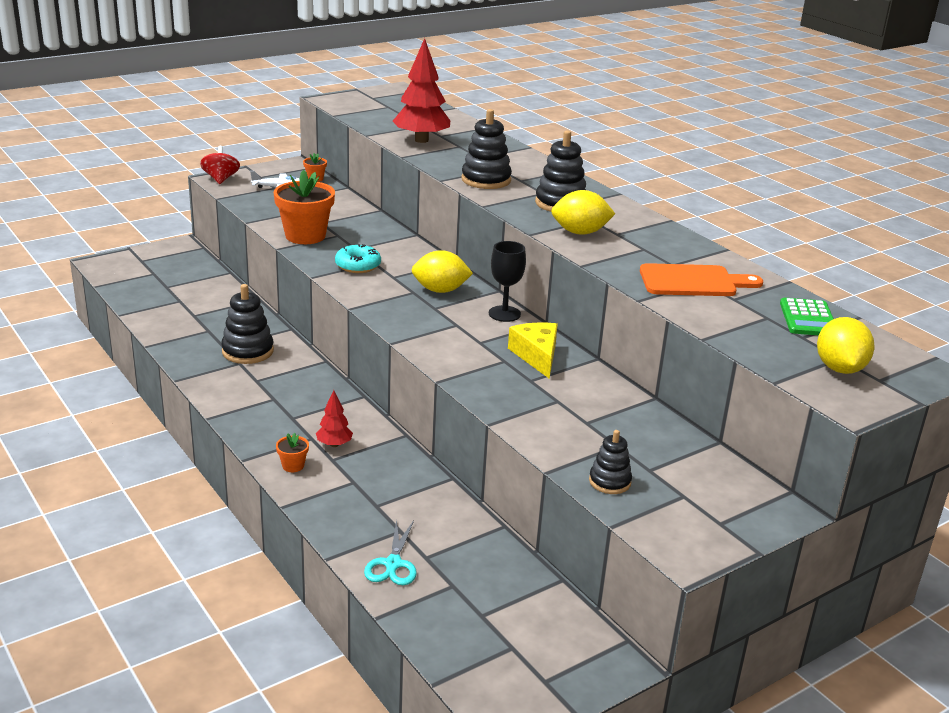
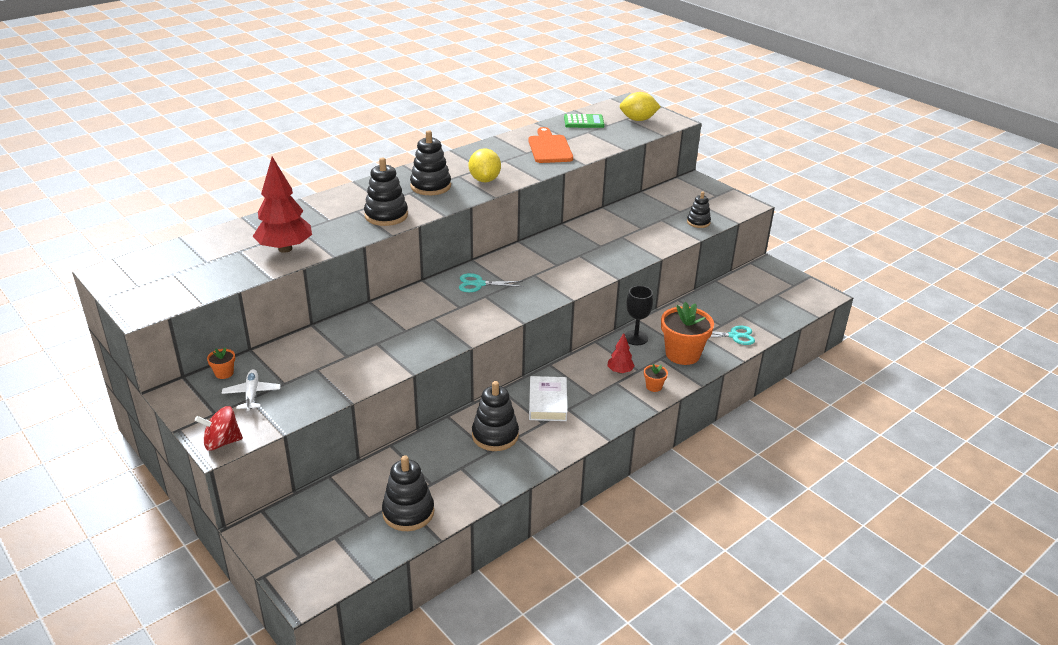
camera: 95 degrees left, 5 degrees up
orange flower pot [273,170,335,244] -> orange flower pot moved to [661,302,714,365]
turquoise donut [335,244,381,273] -> none
yellow lemon [412,250,473,293] -> turquoise scissors [459,273,523,292]
black goblet [489,241,526,322] -> black goblet moved to [625,286,653,345]
yellow cheese [508,323,558,379] -> none
none -> black stacking toy [382,455,434,531]
none -> white book [529,376,567,421]

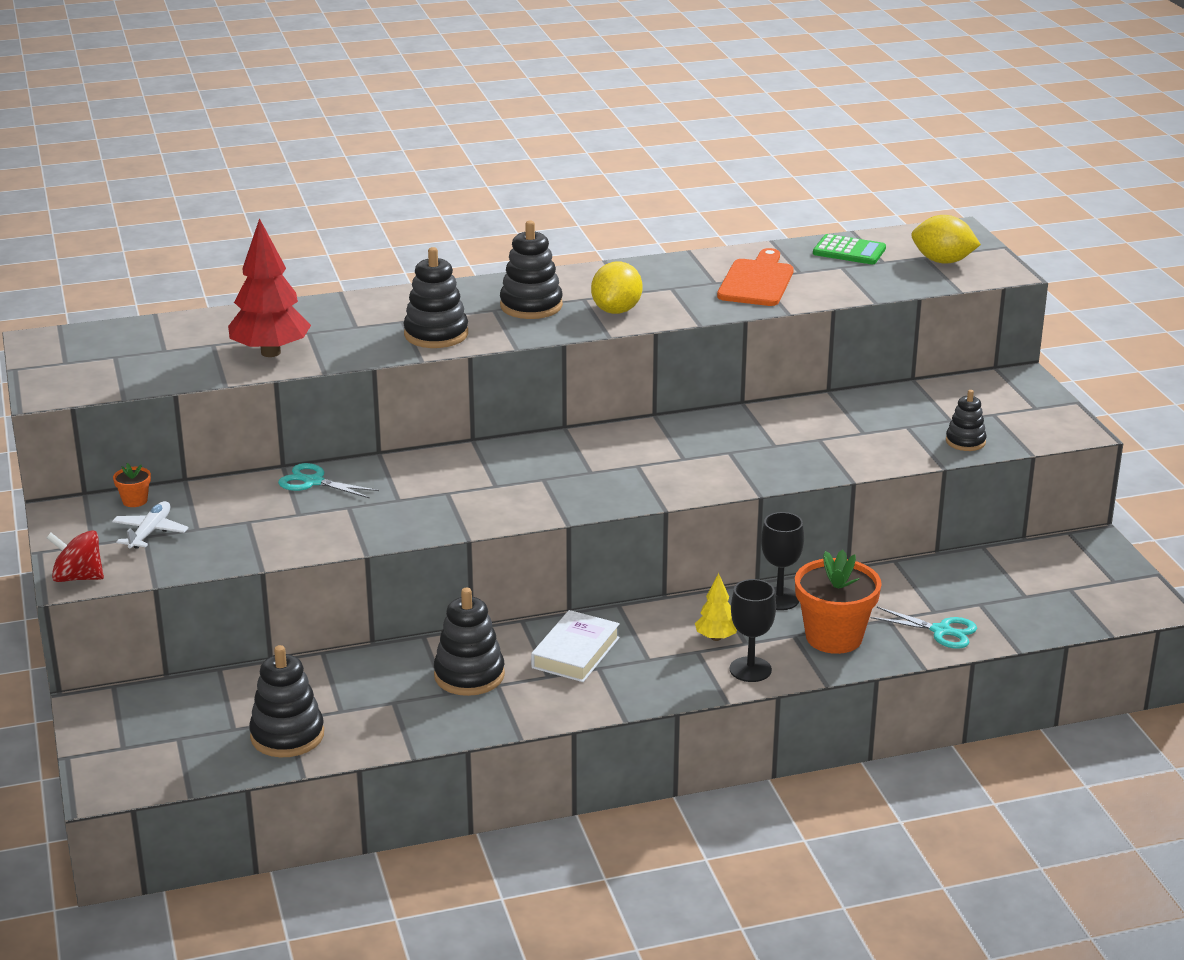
camera: 25 degrees right, 5 degrees down
turquoise scissors [459,273,523,292] -> turquoise scissors moved to [278,463,379,499]
red tree [607,333,635,374] -> yellow tree [695,573,737,641]
orange flower pot [644,364,668,392] -> black goblet [730,579,776,682]

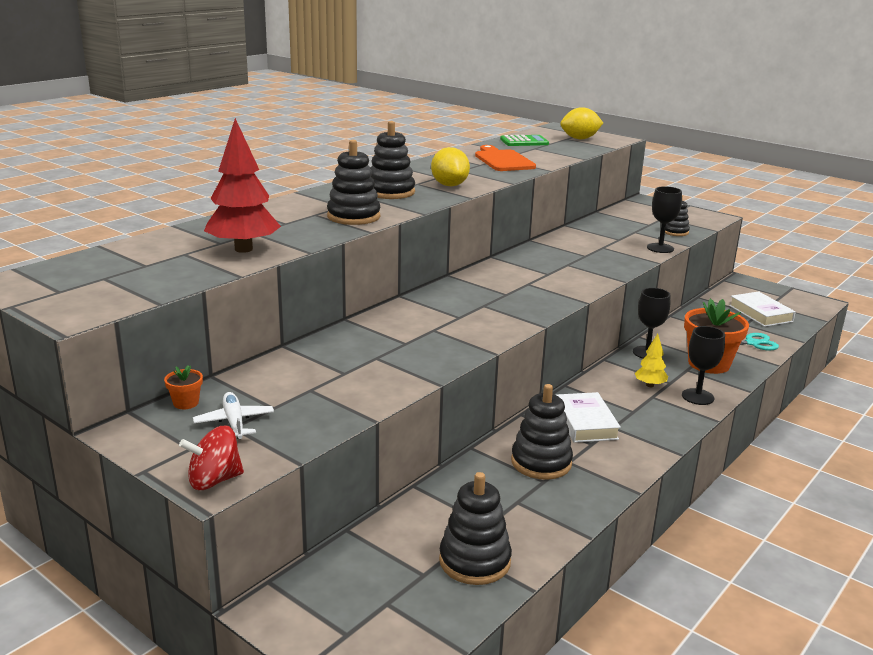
camera: 35 degrees left, 5 degrees down
turquoise scissors [278,463,379,499] -> none
none -> black goblet [647,186,682,253]
none -> white book [729,291,796,327]

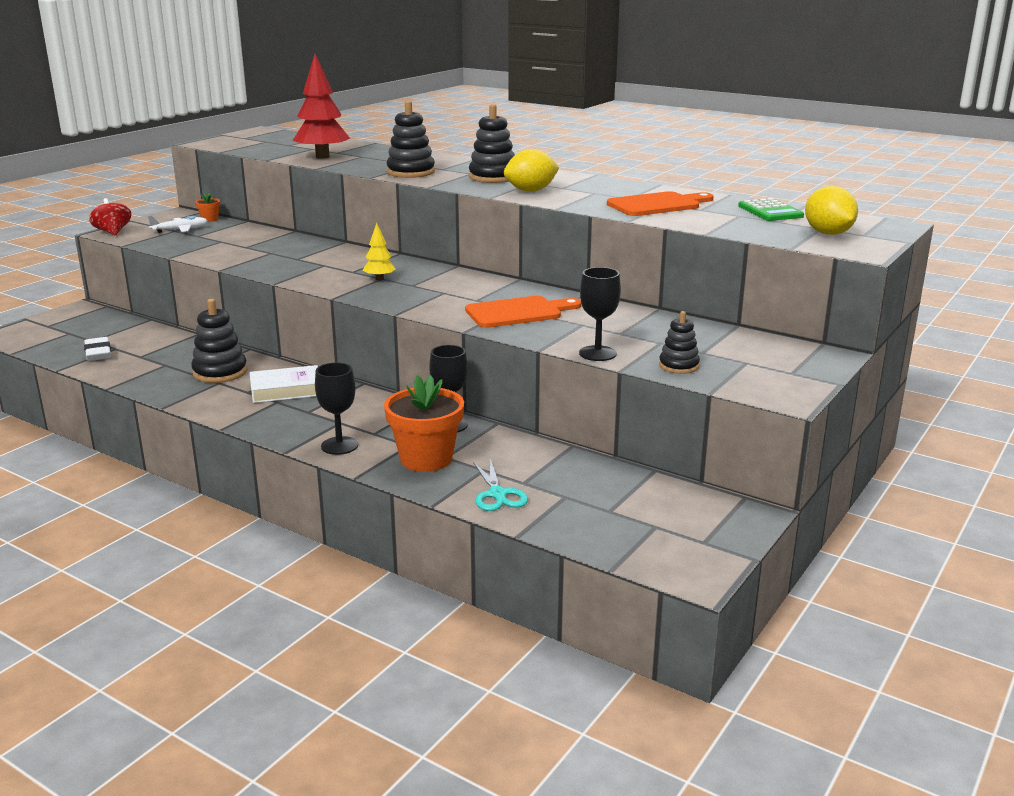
camera: 85 degrees right, 0 degrees up
black stacking toy [439,472,512,585] -> white eraser [84,337,111,361]
yellow tree [635,333,668,387] -> yellow tree moved to [362,223,396,281]
white book [729,291,796,327] -> none
none -> orange cutting board [465,296,582,328]

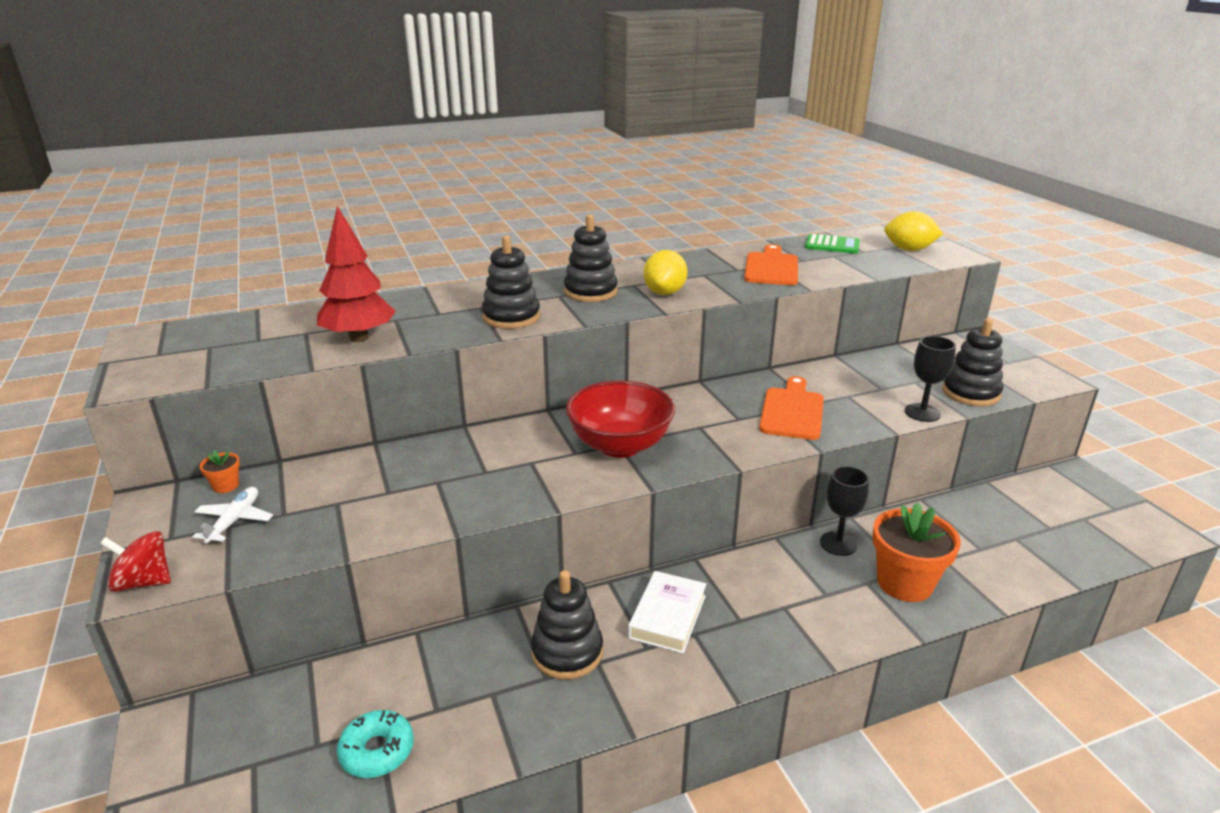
camera: 55 degrees left, 5 degrees up
white eraser [84,337,111,361] -> turquoise donut [337,710,414,778]
black goblet [315,363,358,455] -> none
yellow tree [362,223,396,281] -> red bowl [566,380,675,458]
turquoise scissors [473,459,528,511] -> none
black stacking toy [659,311,700,374] -> black stacking toy [942,319,1003,406], size x1.61

